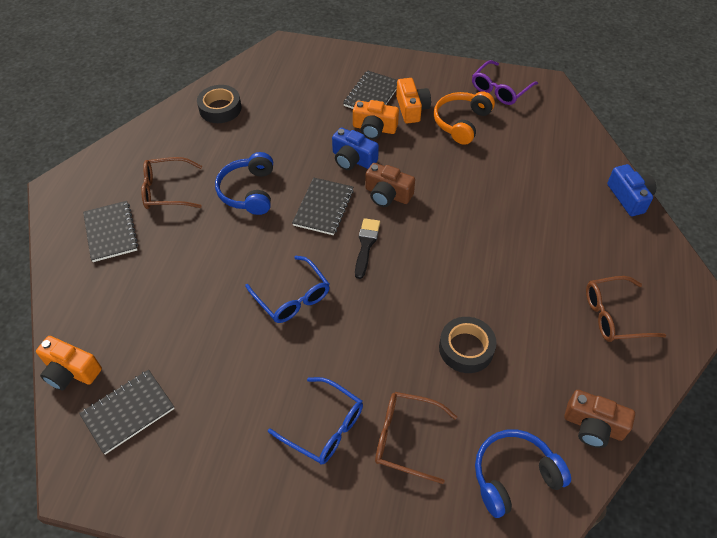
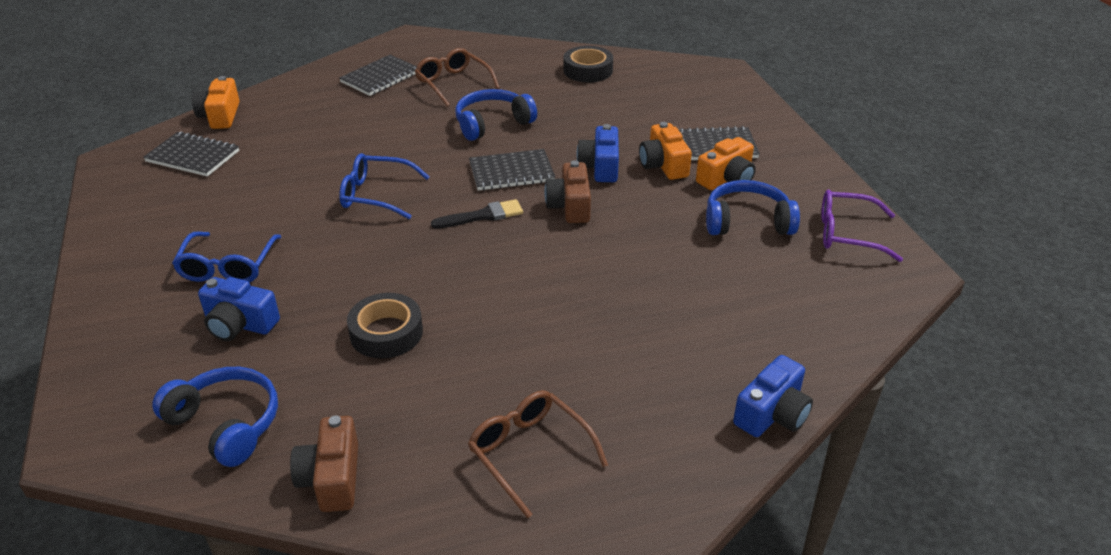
camera: 60 degrees right, 15 degrees down
blue glasses [245,256,330,323] -> blue glasses turned 75 degrees clockwise [339,153,430,219]
brown glasses [375,392,457,484] -> blue camera [198,277,280,341]
orange headphones [434,92,495,145] -> blue headphones [706,180,800,235]

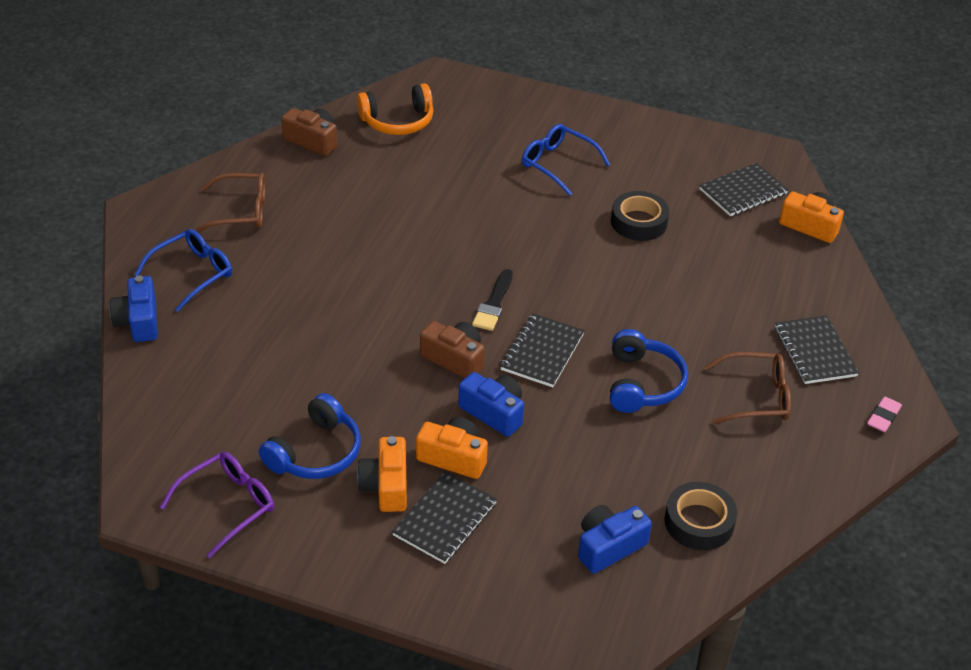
camera: 125 degrees right, 5 degrees up
blue headphones [152,367,278,467] -> orange headphones [357,83,433,135]
blue camera [198,277,280,341] -> blue camera moved to [578,505,652,574]
blue glasses [339,153,430,219] -> blue glasses moved to [134,229,232,312]
black tape [347,293,423,359] -> black tape moved to [611,191,669,241]
none -> pink eraser [867,397,902,432]

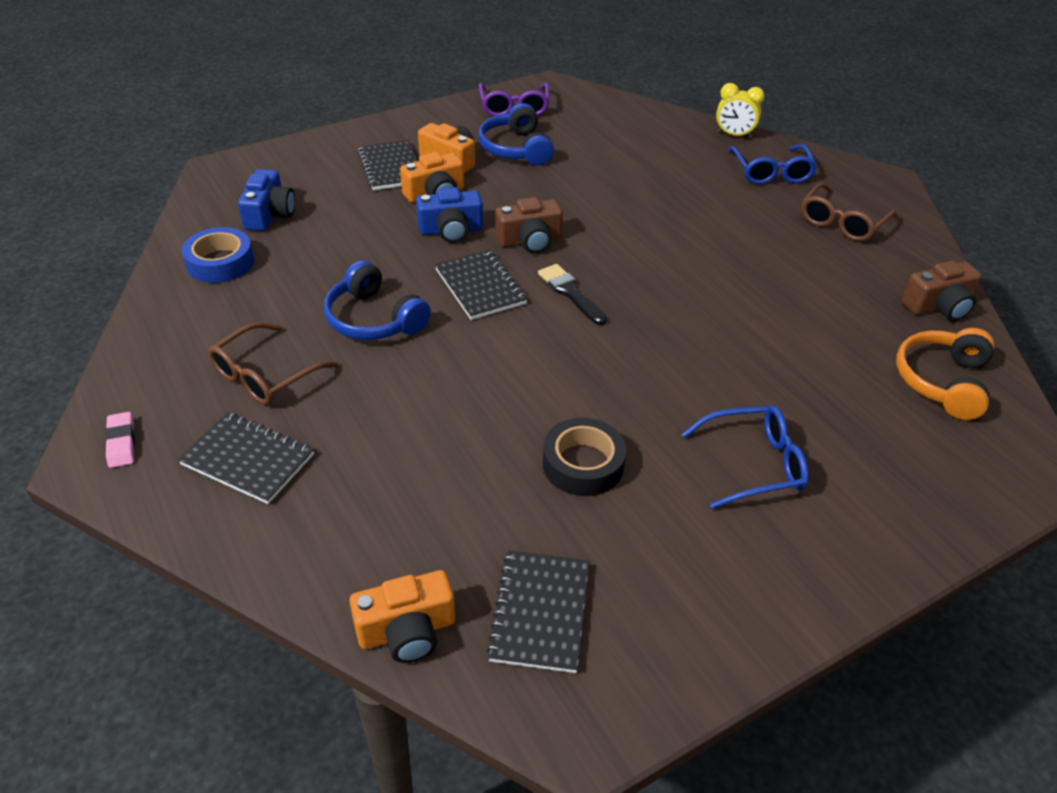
camera: 130 degrees right, 0 degrees up
blue camera [109,276,158,342] -> yellow clock [716,83,764,138]
black tape [664,482,737,550] -> blue tape [182,227,254,283]

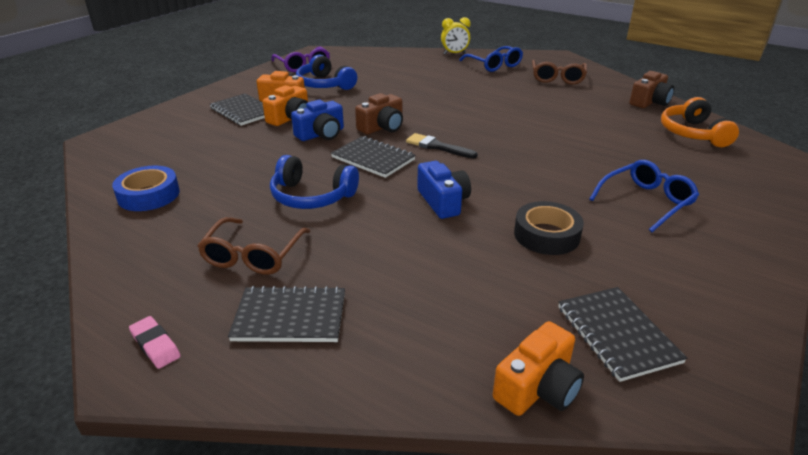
camera: 25 degrees left, 10 degrees down
blue camera [238,169,295,231] -> blue camera moved to [417,161,471,219]

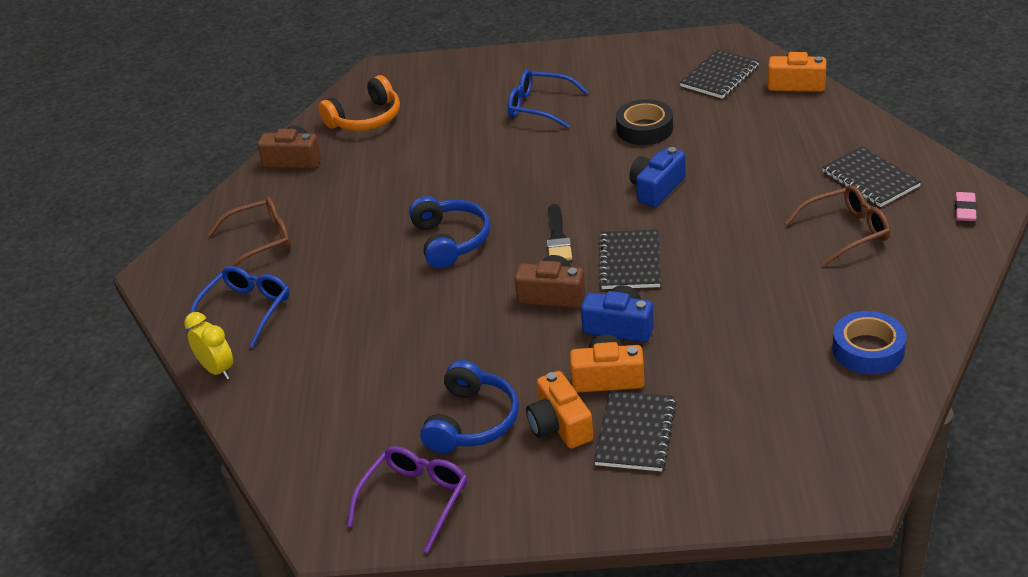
camera: 120 degrees left, 5 degrees up
blue headphones [270,155,359,209] -> blue headphones moved to [409,196,491,269]

